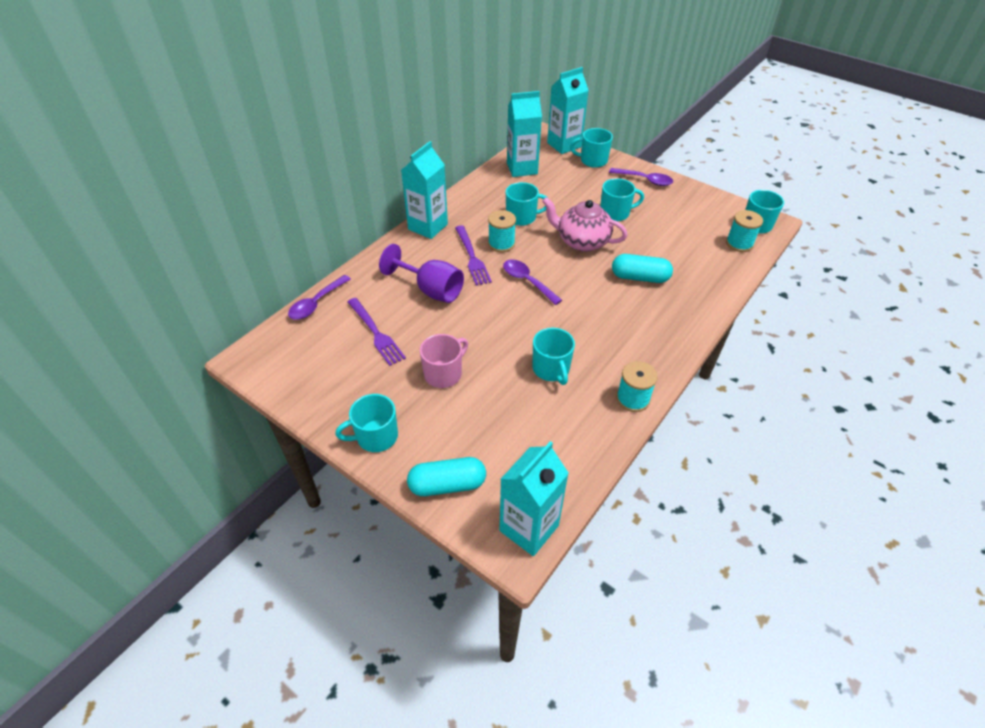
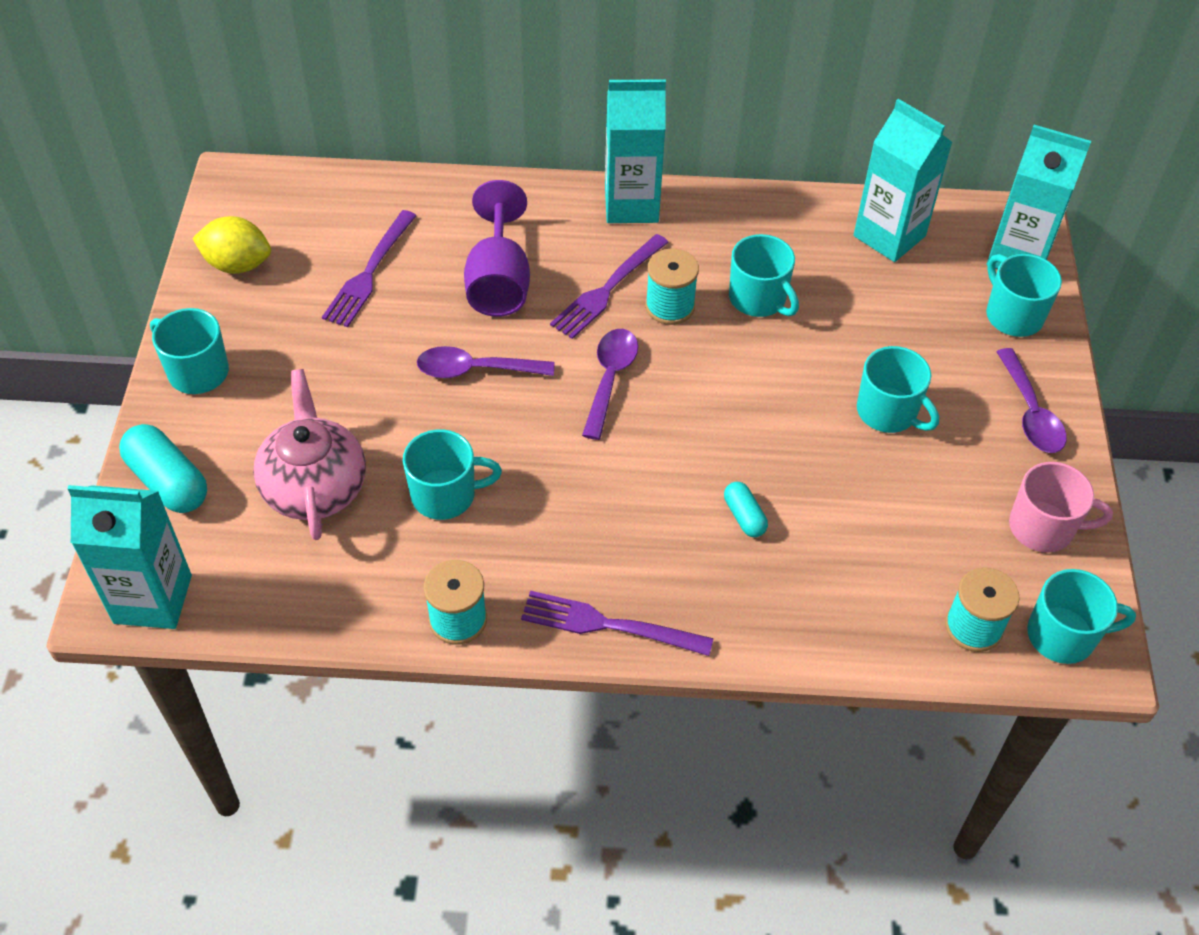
camera: 55 degrees right, 5 degrees up
purple spoon [288,275,351,320] -> purple spoon moved to [417,346,554,378]
pink mug [420,334,468,388] -> pink mug moved to [1009,462,1113,553]
turquoise mug [532,328,575,385] -> turquoise mug turned 135 degrees counterclockwise [403,429,502,520]
pink teapot [542,197,627,252] -> pink teapot moved to [253,369,366,540]
turquoise capsule [612,254,673,283] -> turquoise capsule [724,482,768,537], size x0.56
none -> yellow lemon [192,216,271,274]
none -> purple fork [521,591,713,656]

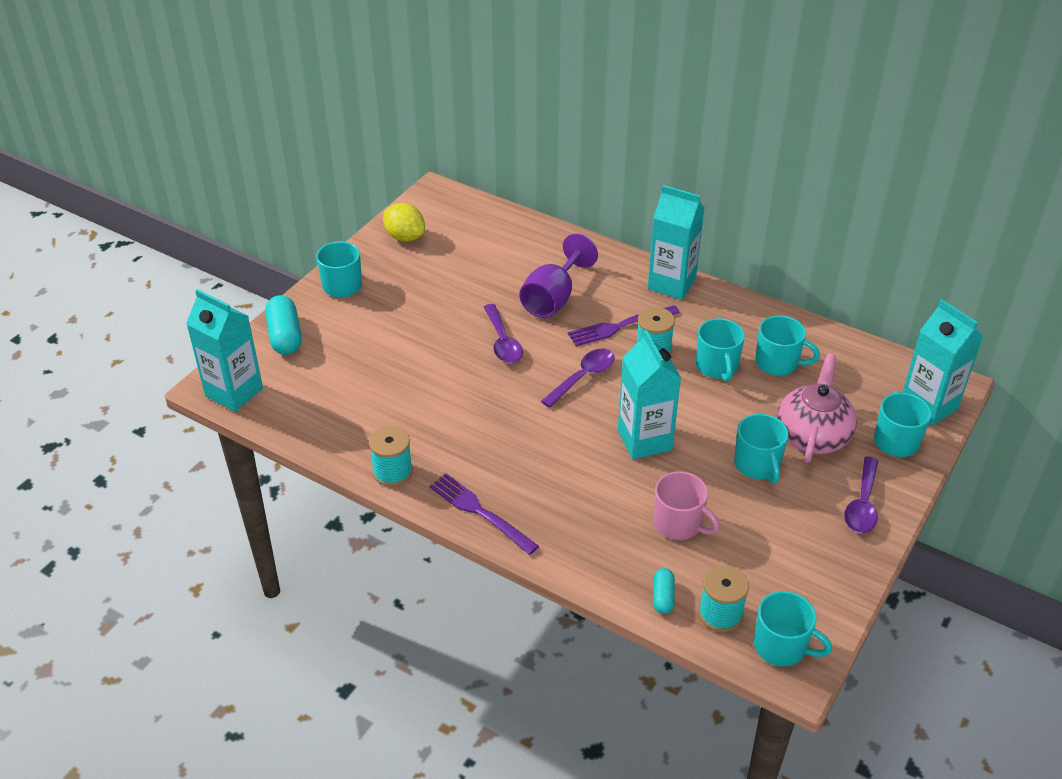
camera: 30 degrees right, 10 degrees down
pink teapot [253,369,366,540] -> pink teapot moved to [777,354,857,463]
purple fork [322,210,417,327] -> none
turquoise mug [403,429,502,520] -> turquoise mug moved to [755,315,820,376]
purple spoon [417,346,554,378] -> purple spoon turned 135 degrees counterclockwise [484,304,523,363]
turquoise capsule [724,482,768,537] -> turquoise capsule moved to [653,568,675,614]
turquoise carton [854,99,953,262] -> turquoise carton moved to [618,330,681,459]
pink mug [1009,462,1113,553] -> pink mug moved to [654,471,719,540]

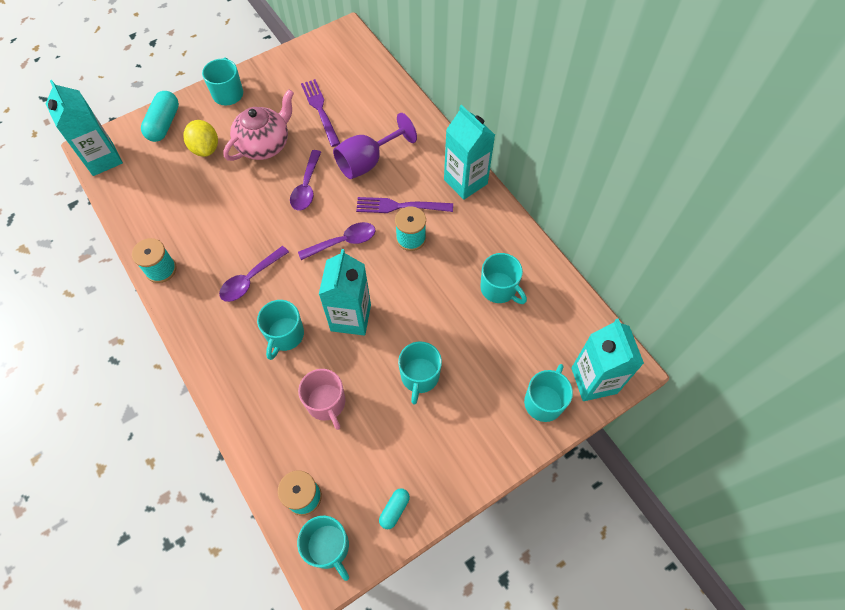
camera: 25 degrees right, 20 degrees up
yellow lemon [383,203,425,242] -> yellow lemon moved to [183,120,218,157]
purple fork [430,474,539,555] -> purple fork moved to [301,79,340,147]
turquoise capsule [653,568,675,614] -> turquoise capsule moved to [379,488,410,529]
turquoise mug [696,318,745,382] -> turquoise mug moved to [257,300,304,360]
pink teapot [777,354,857,463] -> pink teapot moved to [223,89,294,161]
purple spoon [844,456,879,533] -> purple spoon moved to [219,246,289,302]

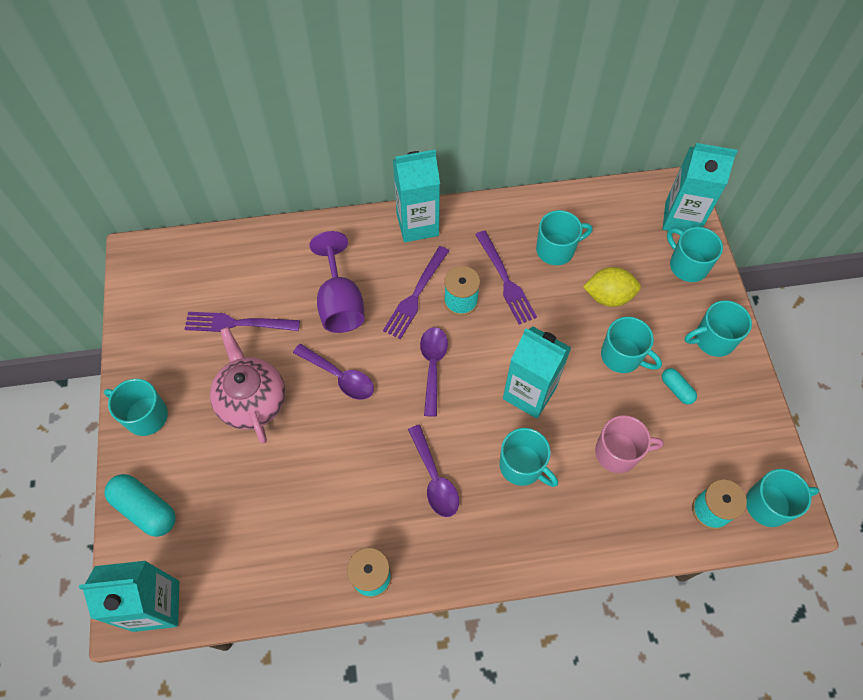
camera: 65 degrees left, 0 degrees up
yellow lemon [183,120,218,157] -> yellow lemon moved to [583,267,641,307]
turquoise capsule [379,488,410,529] -> turquoise capsule moved to [662,368,697,405]
none -> purple fork [475,231,537,324]
none -> turquoise mug [685,300,752,357]

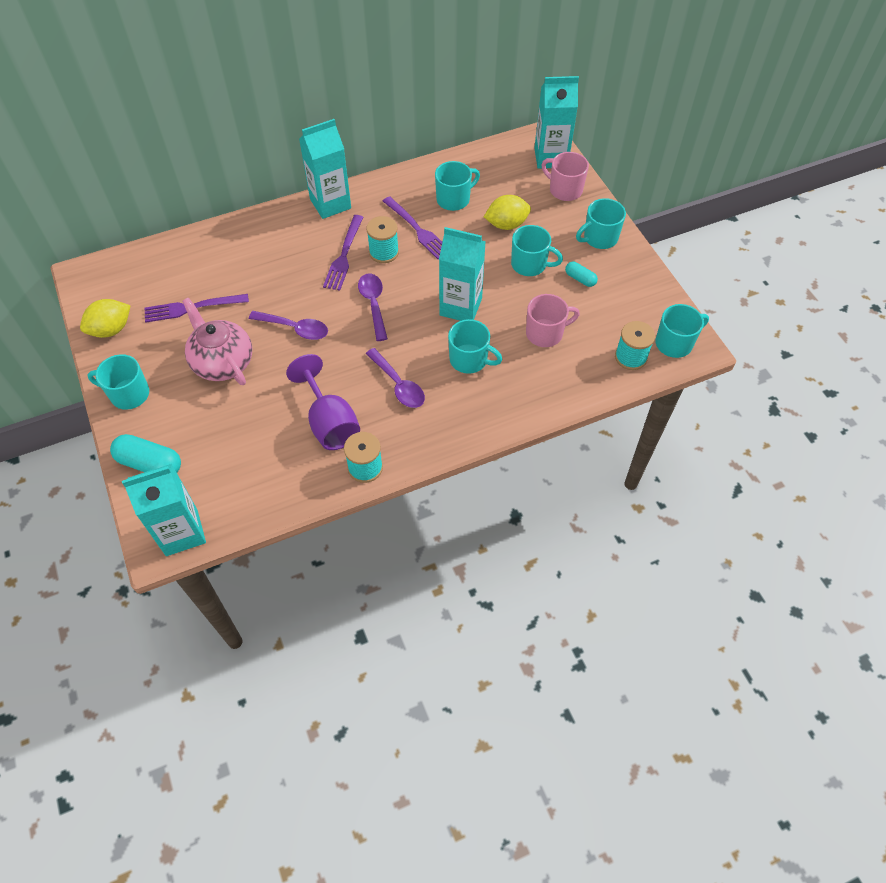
camera: 15 degrees left, 5 degrees down
purple goblet [309,231,364,333] -> purple goblet moved to [286,354,360,450]
turquoise mug [667,227,723,282] -> pink mug [541,152,589,201]
none -> yellow lemon [80,299,131,338]

